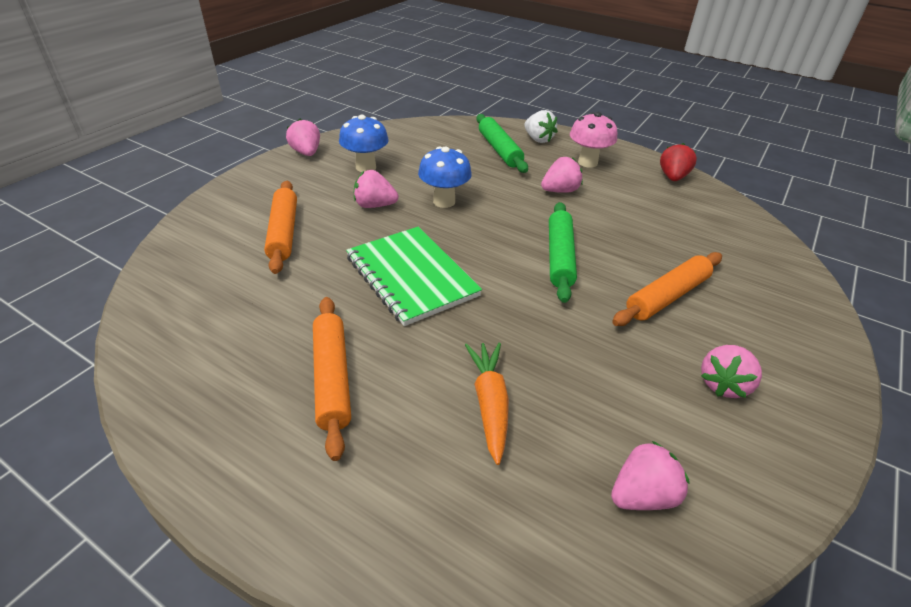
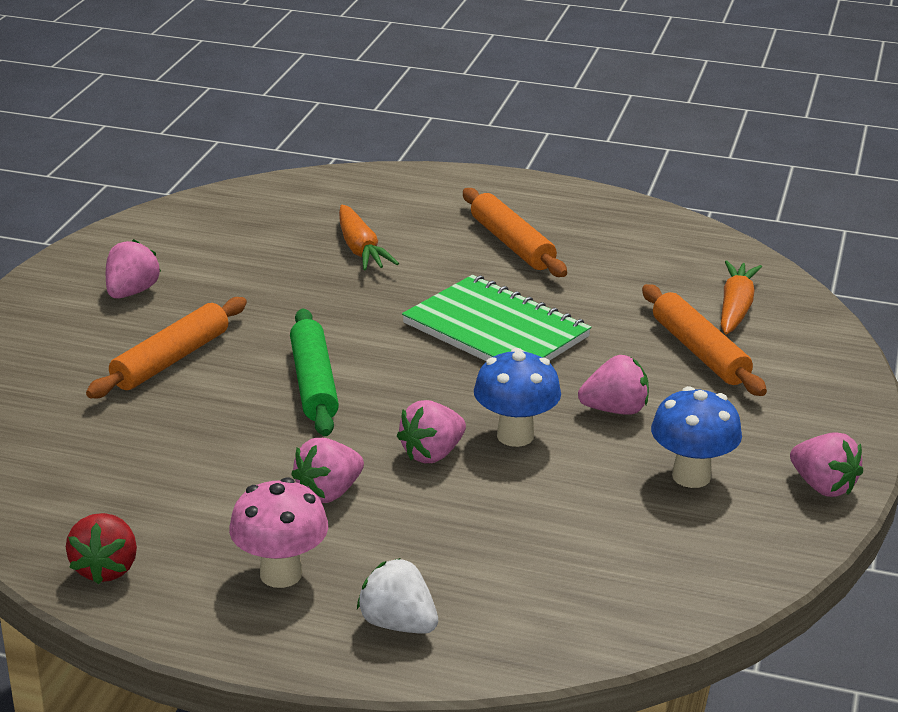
camera: 165 degrees right, 10 degrees down
green rolling pin [476,114,528,173] -> none
pink strawberry [611,441,690,510] -> pink strawberry moved to [397,400,466,463]
none -> orange carrot [721,261,762,335]

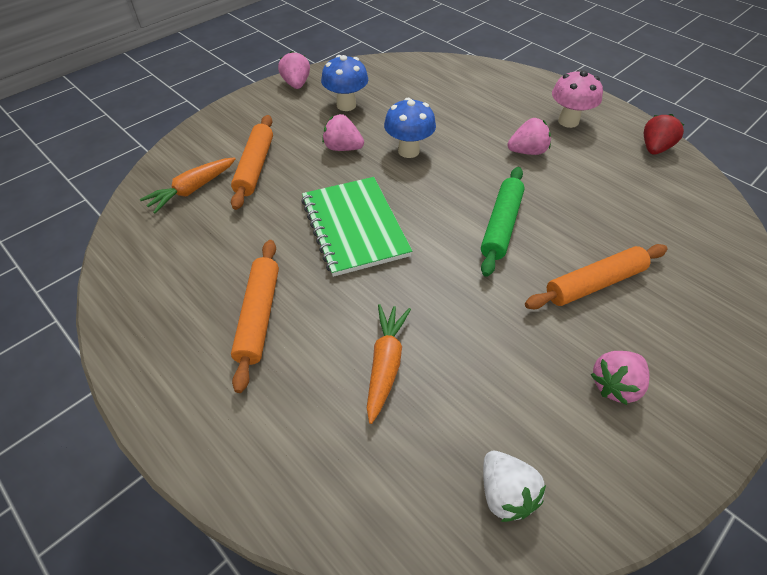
camera: 150 degrees left, 20 degrees up
white strawberry [357,558,438,634] -> white strawberry moved to [483,451,546,522]
pink strawberry [397,400,466,463] -> none

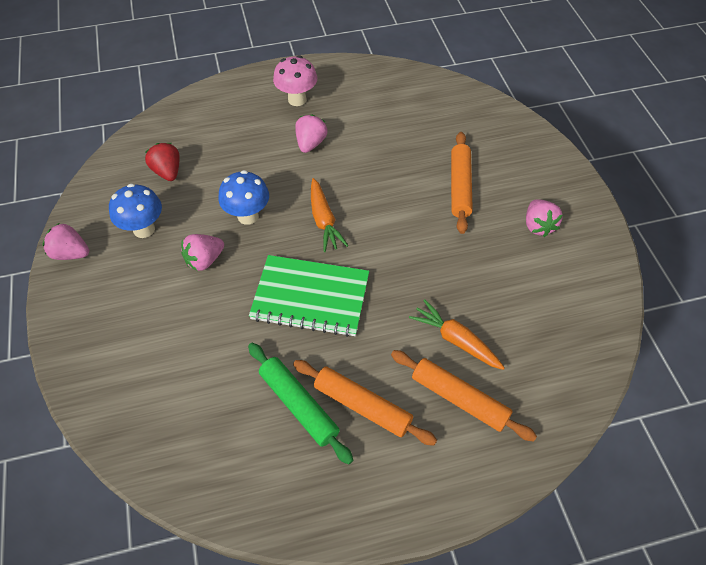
camera: 60 degrees left, 5 degrees up
orange carrot [140,157,236,213] -> orange carrot moved to [311,178,348,252]
orange rolling pin [231,115,273,210] -> orange rolling pin moved to [391,350,537,441]
green rolling pin [481,167,525,277] -> green rolling pin moved to [248,343,353,464]
white strawberry [483,451,546,522] -> none
red strawberry [644,114,684,154] -> red strawberry moved to [145,143,180,181]

